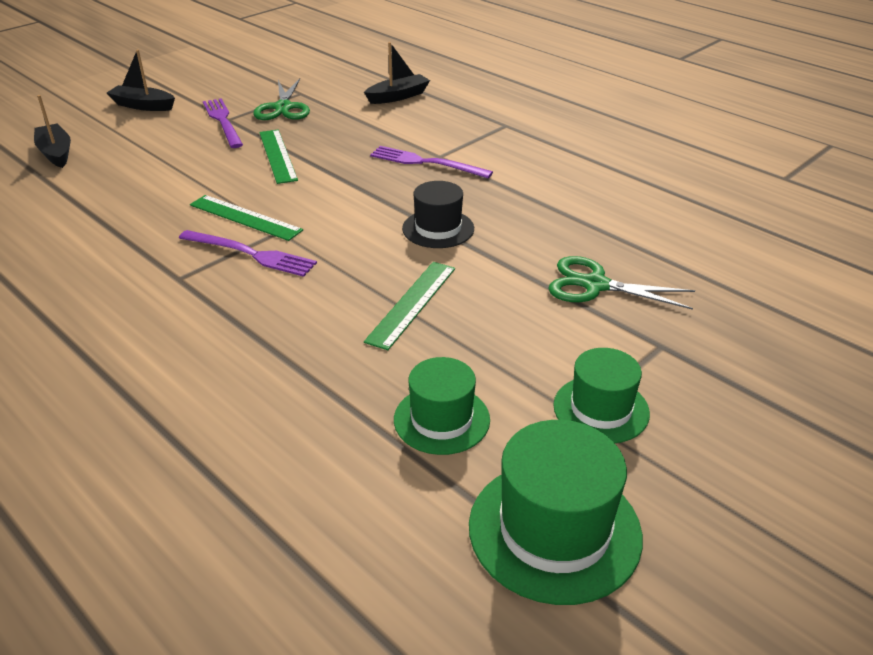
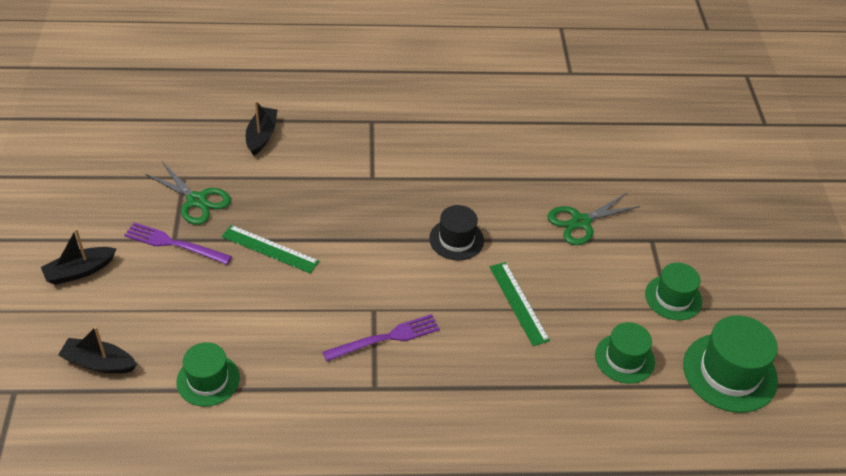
camera: 50 degrees left, 10 degrees up
green ruler [190,195,303,241] -> none
purple fork [370,146,493,178] -> none
none -> green hat [176,342,240,407]

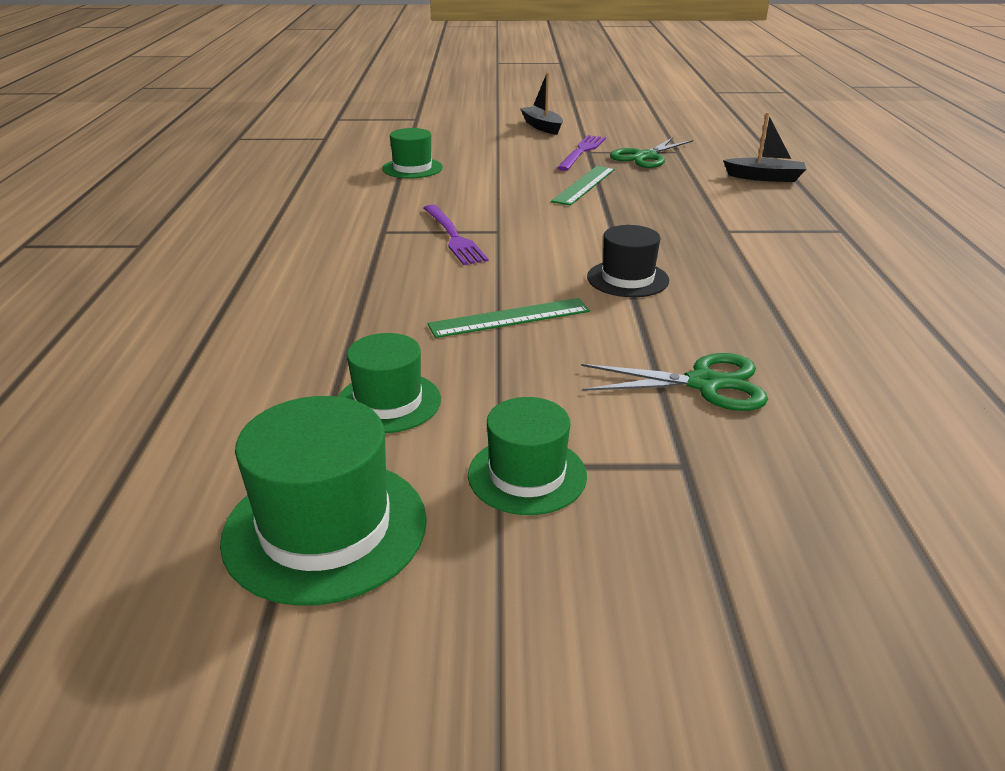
camera: 95 degrees right, 15 degrees down
black boat [58,326,137,374] -> none
green scissors [547,193,640,245] -> green scissors turned 120 degrees clockwise [581,353,768,411]

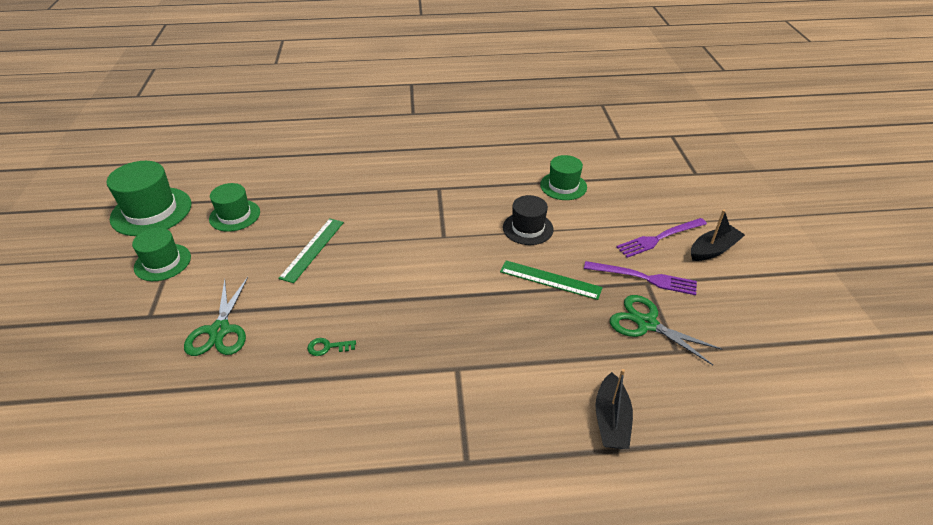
camera: 85 degrees right, 10 degrees up
purple fork [424,205,489,265] -> purple fork moved to [616,218,707,258]
green ruler [427,298,590,338] -> green ruler turned 45 degrees clockwise [278,218,344,283]
black hat [587,225,669,297] -> black hat moved to [503,195,554,245]
none -> green key [307,338,356,356]

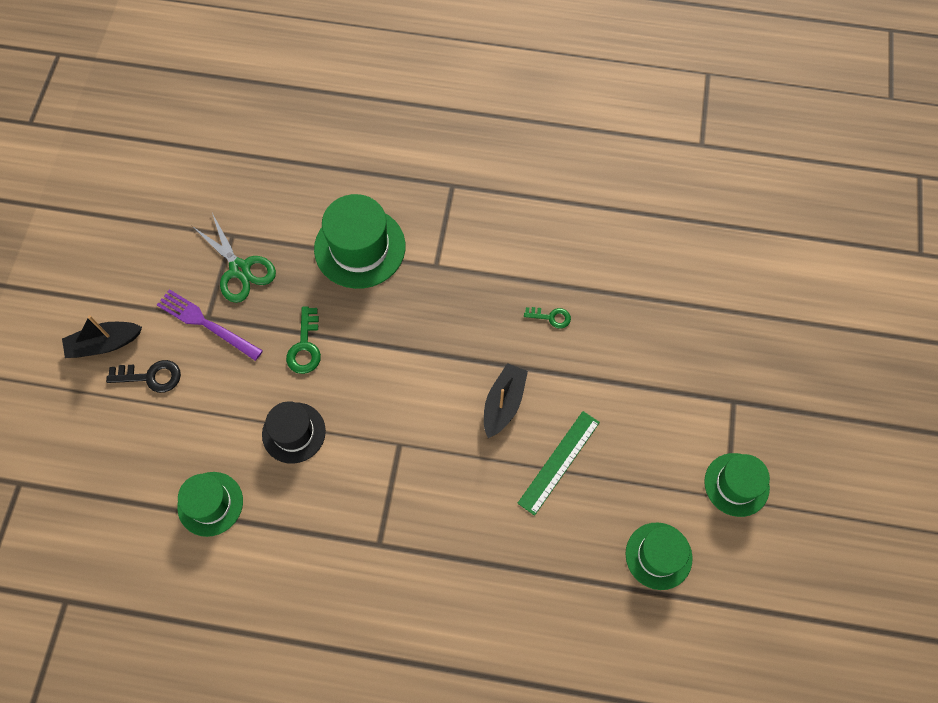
camera: 165 degrees left, 25 degrees up
green hat [106,161,191,236] -> green hat moved to [314,194,405,289]
green scissors [184,277,248,356] -> none
green ruler [500,260,603,300] -> green key [286,306,321,374]
black boat [595,369,633,449] -> black boat moved to [484,363,528,438]
purple fork [616,218,707,258] -> black key [106,360,181,393]

